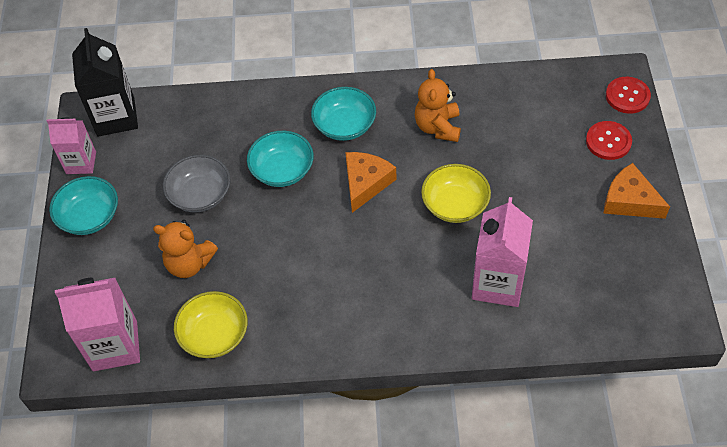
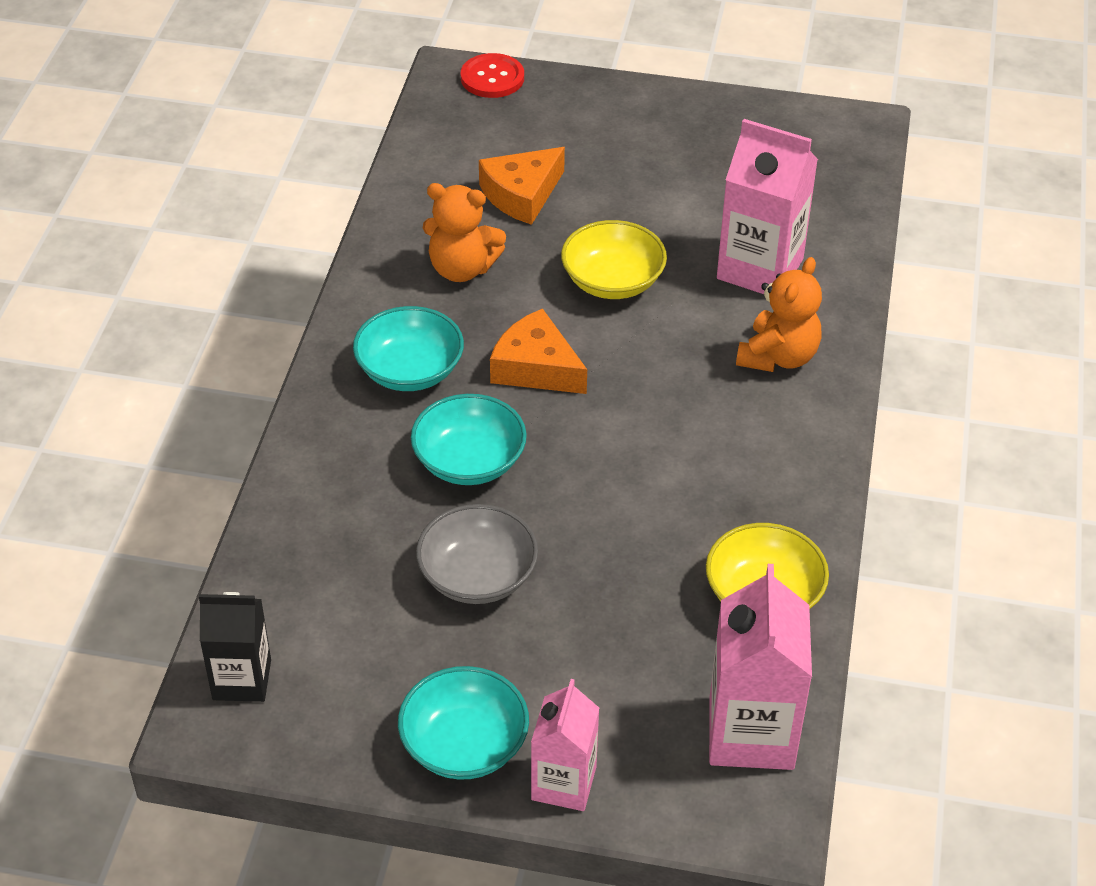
camera: 80 degrees left, 10 degrees down
pink carton [47,118,96,174] -> pink carton moved to [531,679,599,811]
black carton [72,28,138,137] -> black carton [199,592,271,702], size x0.64
orange teddy bear [153,220,218,278] -> orange teddy bear moved to [736,257,822,372]
red button [586,121,632,160] -> none
orange cheese [604,163,670,219] -> orange cheese moved to [479,147,565,225]

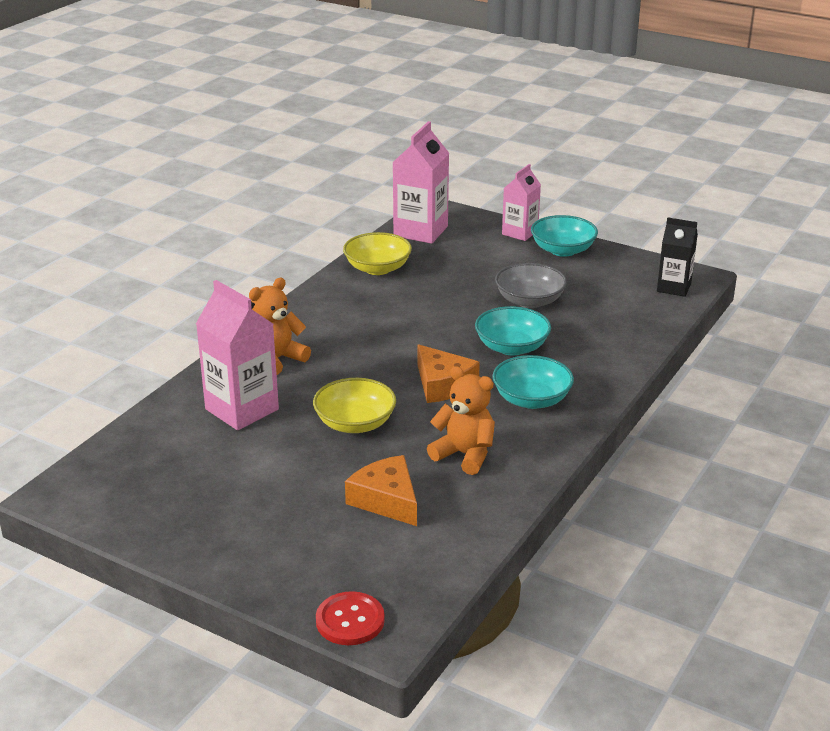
camera: 160 degrees left, 15 degrees down
orange cheese [479,147,565,225] -> orange cheese turned 105 degrees counterclockwise [345,455,417,526]

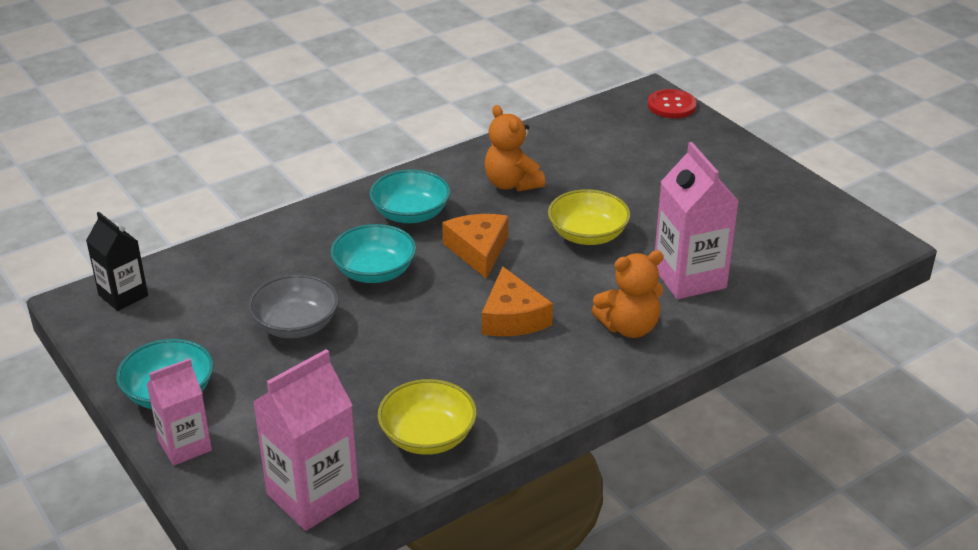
camera: 155 degrees left, 5 degrees up
orange cheese [345,455,417,526] -> orange cheese moved to [482,266,553,336]

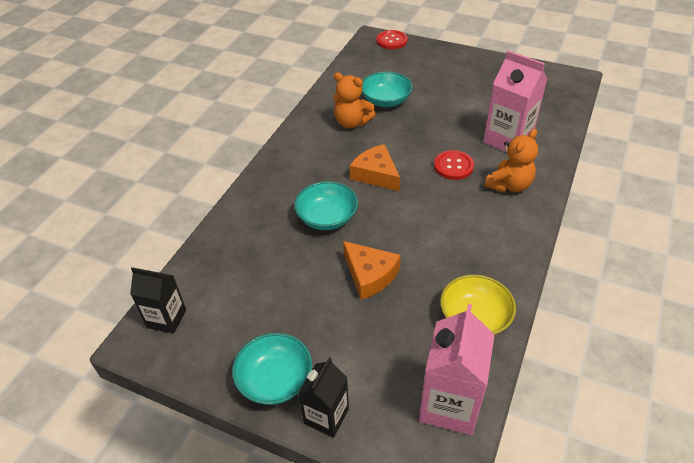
camera: 30 degrees left, 10 degrees up
pink carton [147,358,212,466] -> black carton [298,357,349,438]
grey bowl [248,274,338,338] -> none
turquoise bowl [370,170,450,223] -> turquoise bowl moved to [362,71,413,107]
orange cheese [482,266,553,336] -> orange cheese moved to [343,241,401,300]
yellow bowl [548,189,630,245] -> none
none -> red button [434,150,474,180]

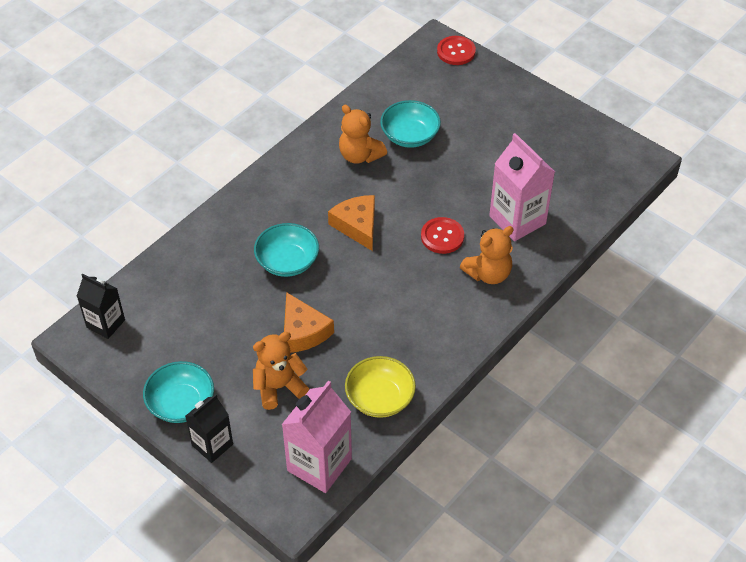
camera: 15 degrees right, 5 degrees up
none -> orange teddy bear [253,332,309,410]

